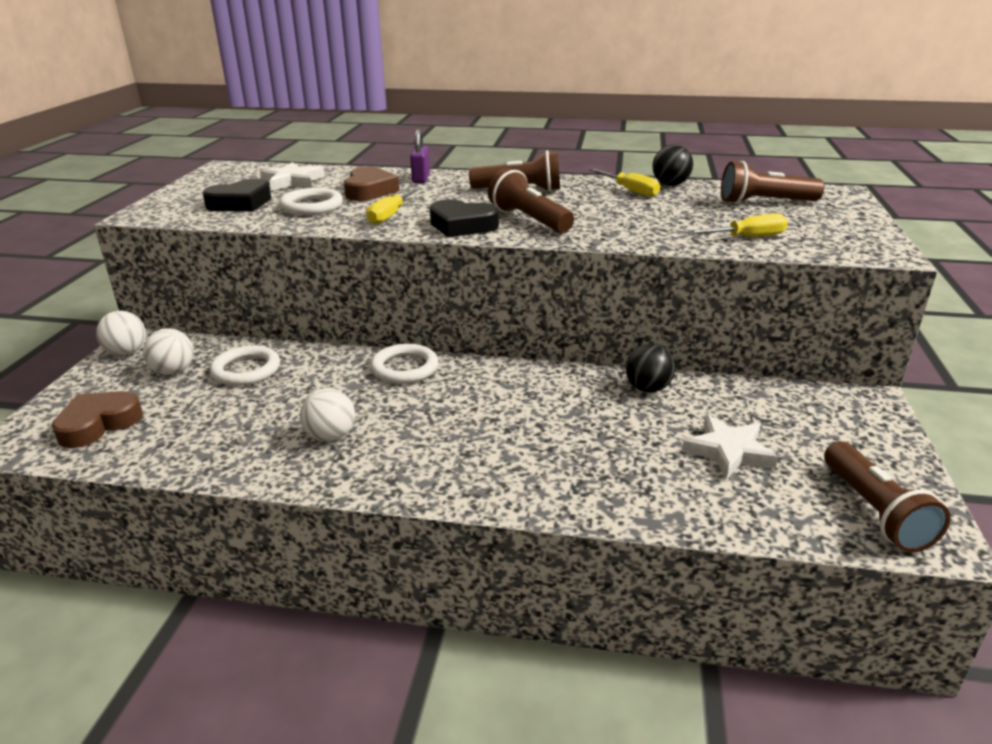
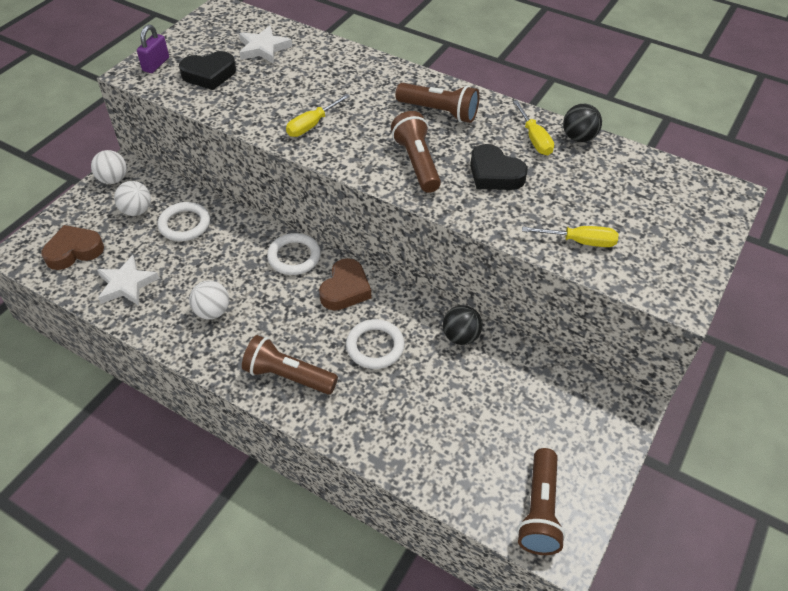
camera: 20 degrees right, 20 degrees up
white ring [279,188,343,215] -> white ring moved to [346,319,405,369]
brown heart [344,167,399,201] -> brown heart moved to [319,258,371,310]
purple padlock [410,130,430,183] -> purple padlock moved to [137,24,169,73]
black heart [430,199,499,237] -> black heart moved to [470,144,528,190]
white star [682,415,778,480] -> white star moved to [97,255,159,306]
brown flashlight [721,161,824,204] -> brown flashlight moved to [242,335,338,394]

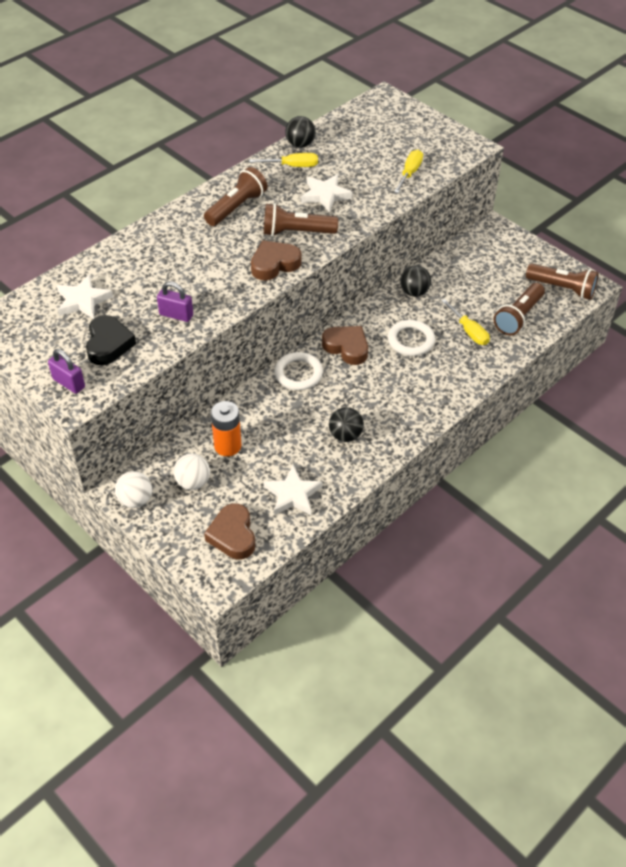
camera: 75 degrees left, 0 degrees up
white ring [157,202,210,241] -> orange battery [211,401,241,456]
white ball [189,280,229,319] -> black ball [329,407,364,442]
brown flashlight [242,335,338,394] -> brown flashlight moved to [494,283,545,335]
yellow screwdriver [286,94,350,137] -> yellow screwdriver moved to [442,299,490,345]
black heart [470,144,528,190] -> white star [301,174,353,212]
none -> purple padlock [157,281,193,322]
none -> brown heart [251,240,301,280]

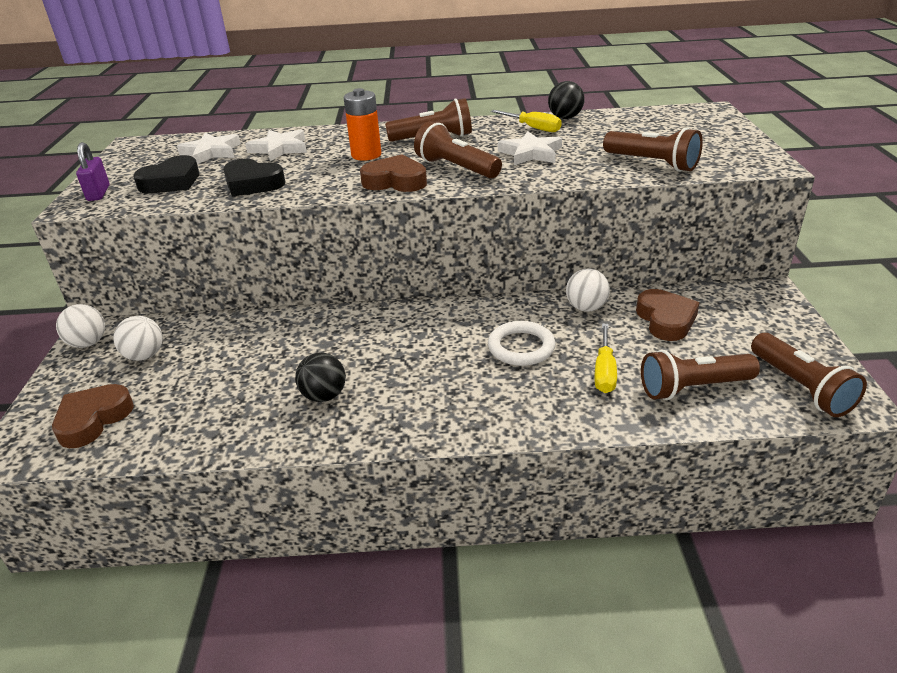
camera: 45 degrees right, 15 degrees down
purple padlock [157,281,193,322] -> black heart [223,159,285,197]
orange battery [211,401,241,456] -> orange battery moved to [343,88,381,161]
white star [263,465,323,515] -> white star moved to [245,129,307,161]
white ring [274,352,323,390] -> none
brown heart [322,326,368,365] -> brown heart moved to [636,289,699,341]
yellow screwdriver [394,150,423,193] -> brown flashlight [603,127,703,172]
black ball [400,265,431,297] -> white ball [566,269,610,312]

